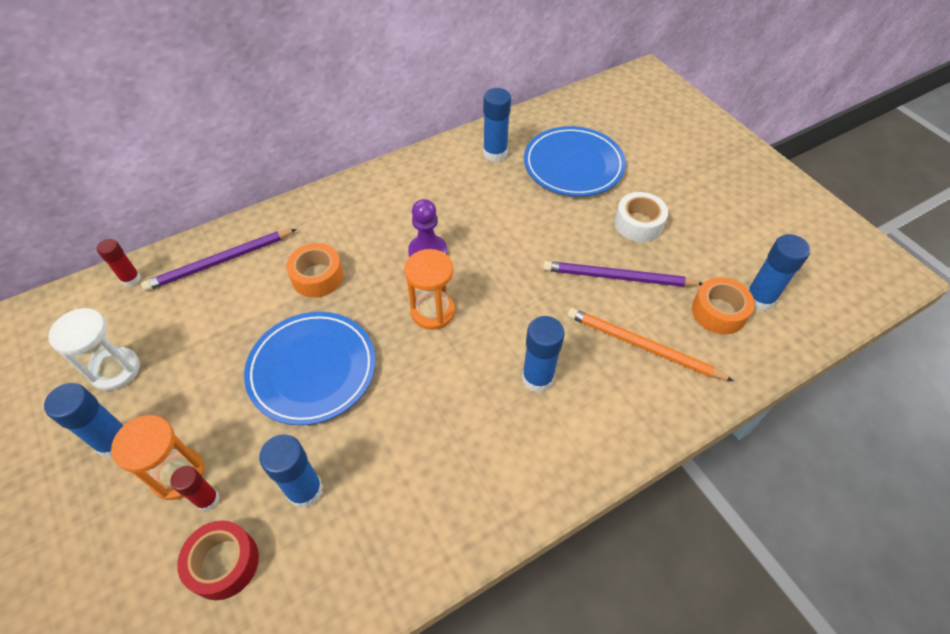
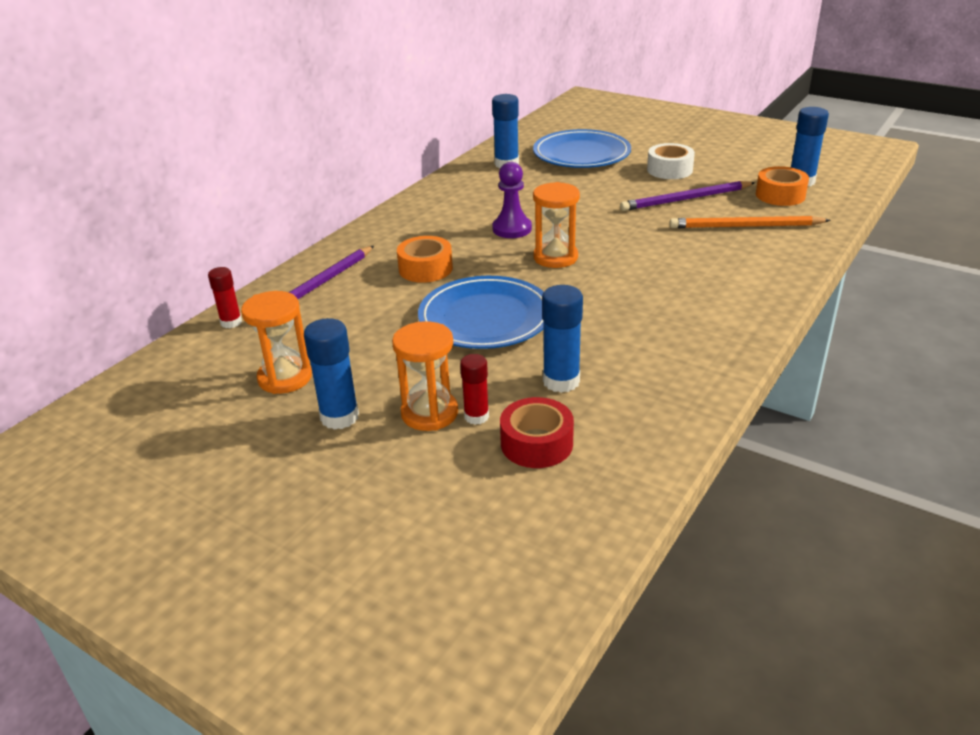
camera: 25 degrees left, 20 degrees down
white hourglass [48,308,140,391] -> orange hourglass [241,291,312,394]
blue glue stick [522,316,565,392] -> none

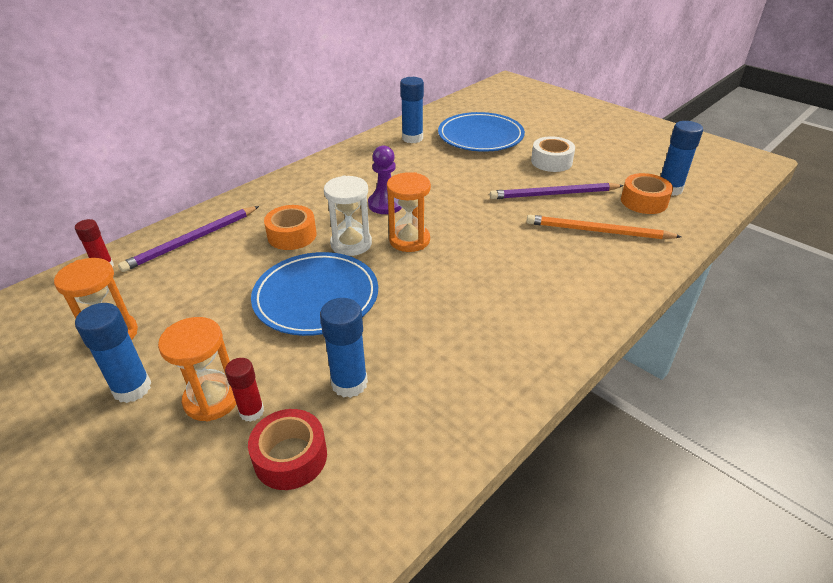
camera: 10 degrees right, 5 degrees up
none -> white hourglass [324,176,372,256]

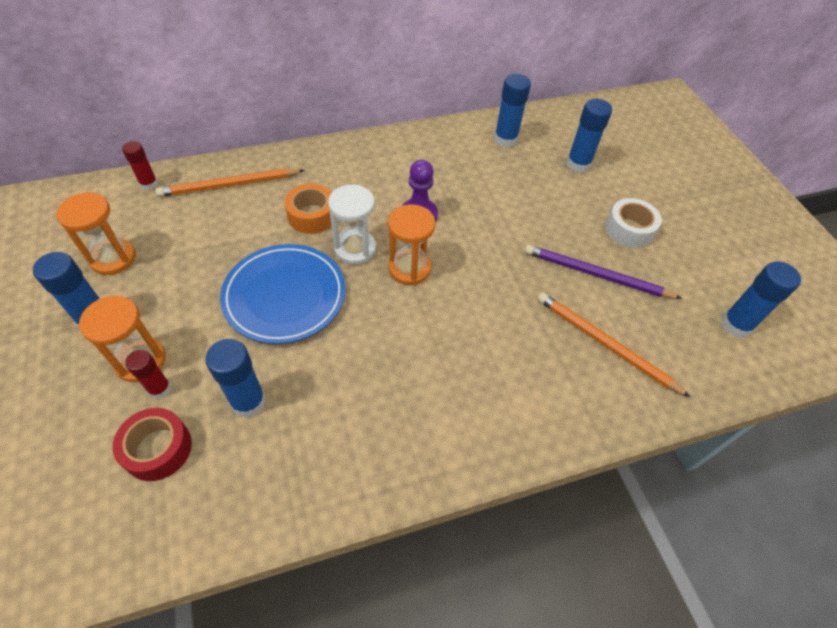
camera: 25 degrees right, 15 degrees up
purple pencil [118,206,259,272] -> orange pencil [155,168,305,197]
blue plate [438,112,525,152] -> blue glue stick [566,99,612,173]
orange tape [621,173,673,214] -> none

